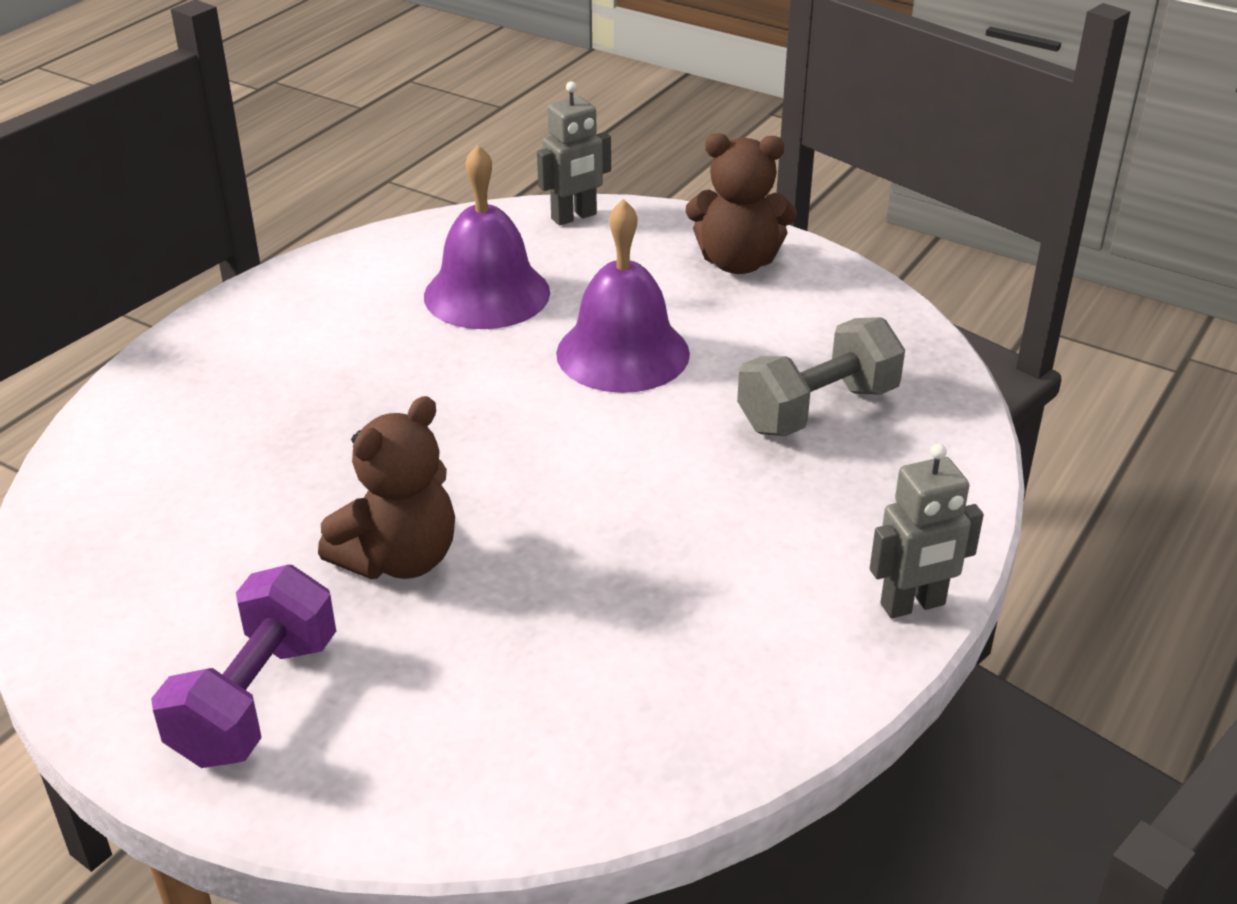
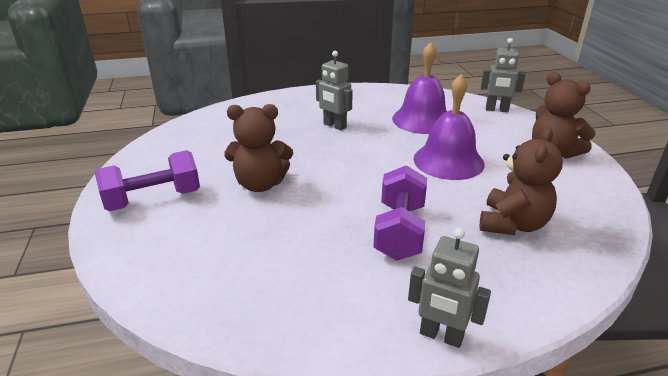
camera: 45 degrees right, 5 degrees down
grey dumbbell [737,317,905,436] -> brown teddy bear [479,127,563,235]
none -> grey robot [316,51,353,130]
none -> purple dumbbell [373,165,427,261]

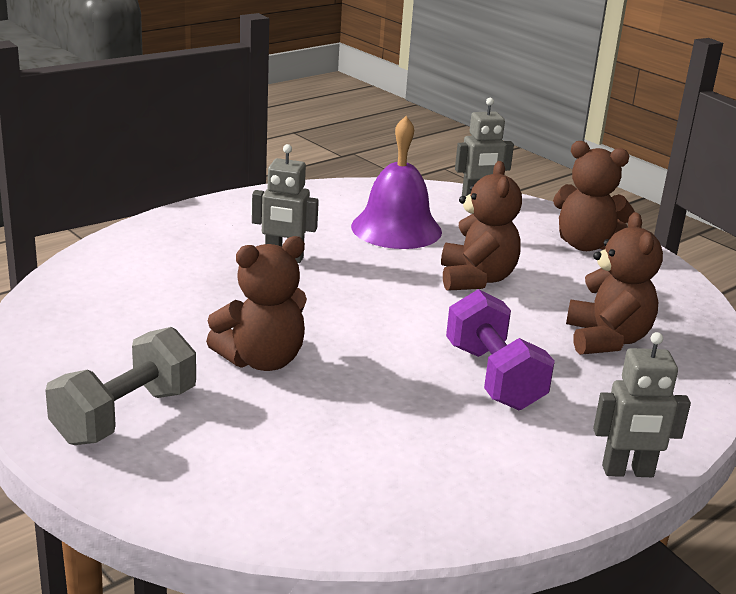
camera: 30 degrees left, 5 degrees down
purple dumbbell [95,150,200,211] -> grey dumbbell [45,327,196,445]
purple bell [413,74,485,180] -> brown teddy bear [441,161,522,291]

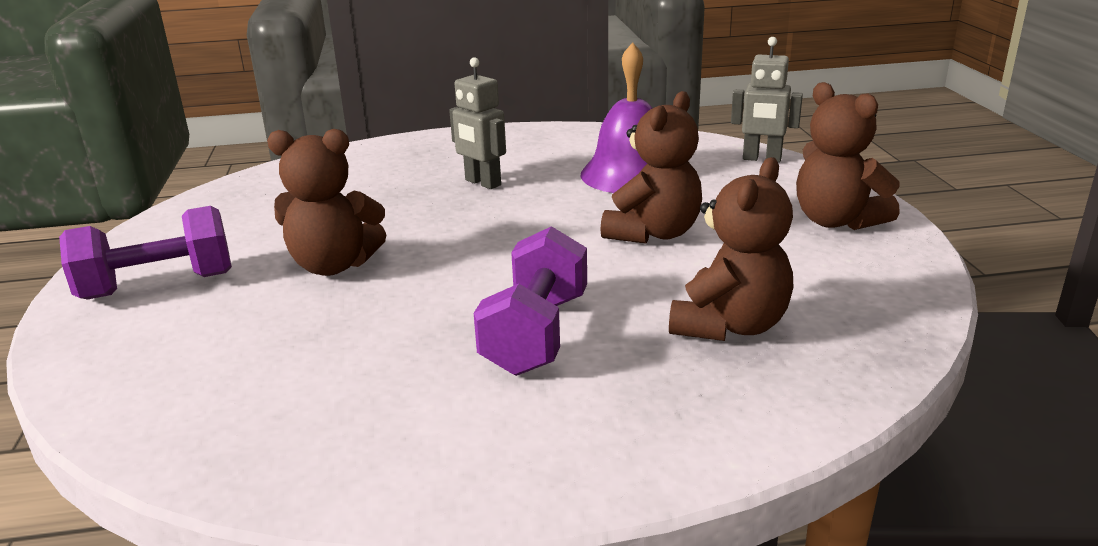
camera: 35 degrees right, 0 degrees up
grey dumbbell [45,327,196,445] -> purple dumbbell [59,206,232,299]
grey robot [593,332,691,477] -> none

